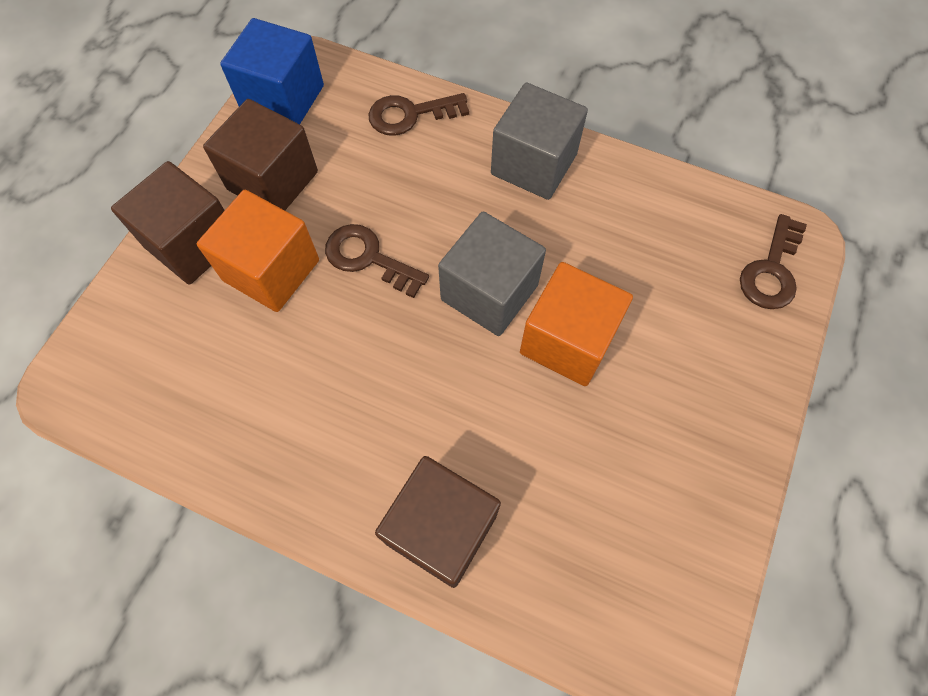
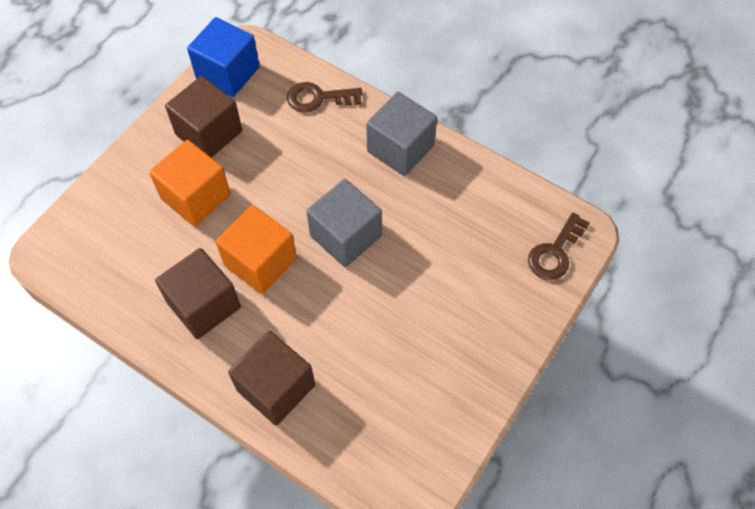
camera: 10 degrees right, 5 degrees down
brown cube [111,161,225,284] -> brown cube moved to [155,248,241,339]
brown key [325,224,429,298] -> none
orange cube [520,262,633,386] -> orange cube moved to [216,205,297,294]

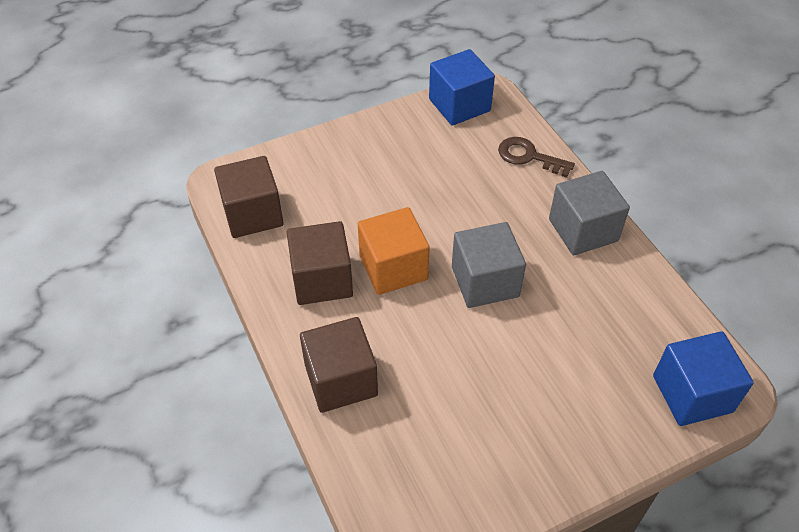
camera: 30 degrees right, 10 degrees down
orange cube [149,140,231,227] -> none
brown cube [165,76,242,158] -> brown cube moved to [214,156,284,238]
brown key [528,213,590,280] -> blue cube [653,331,754,426]

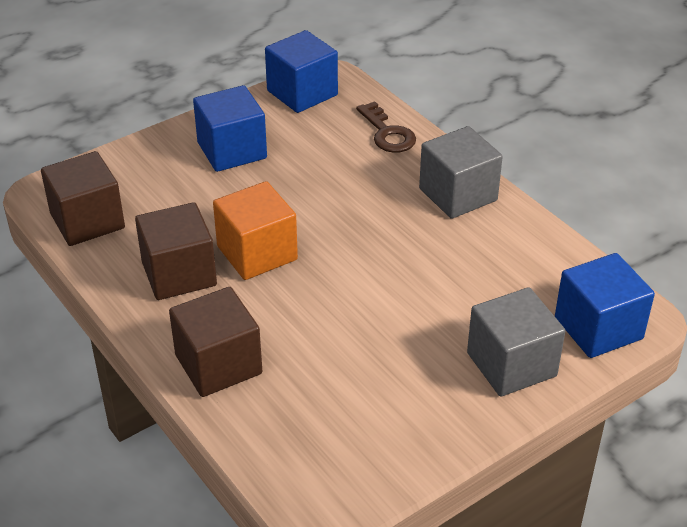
camera: 10 degrees left, 10 degrees down
grey cube [452,222,526,308] -> grey cube moved to [467,287,565,396]
brown key [498,137,575,178] -> brown key turned 135 degrees counterclockwise [356,101,416,153]
none -> blue cube [193,85,267,172]

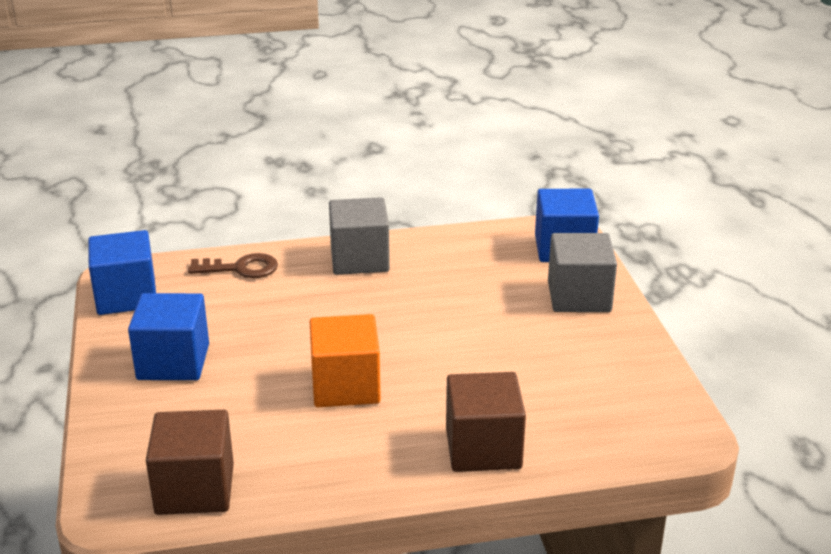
camera: 65 degrees left, 10 degrees down
brown cube [135,202,217,300] -> none

